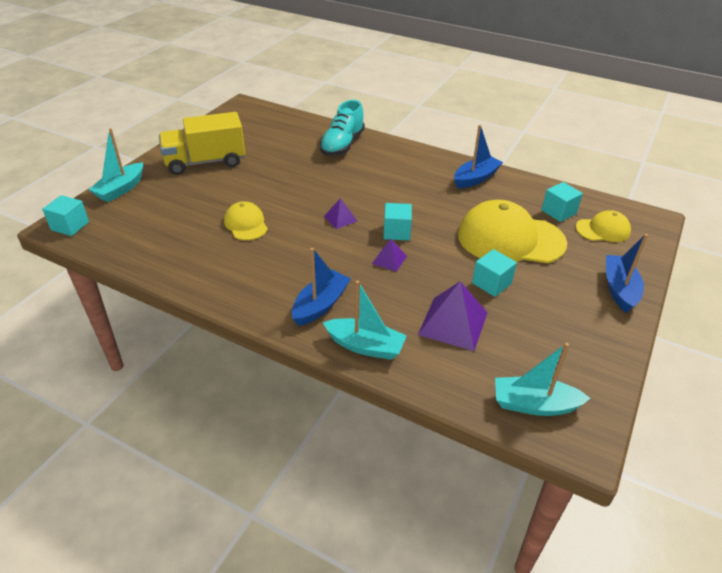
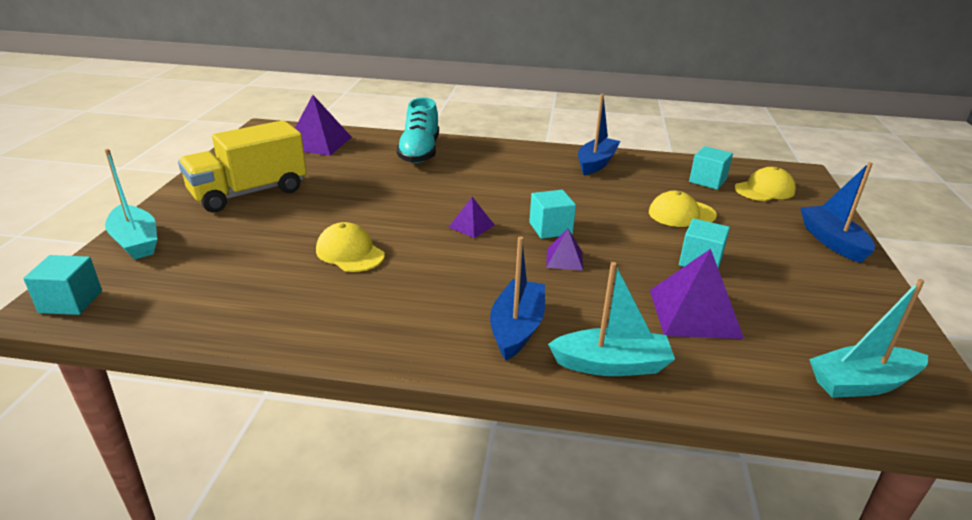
camera: 20 degrees left, 10 degrees down
turquoise boat [88,128,143,202] -> turquoise boat turned 45 degrees counterclockwise [105,149,157,260]
yellow cap [458,200,567,263] -> yellow cap [649,191,717,227], size x0.52
none -> purple pyramid [295,95,352,156]

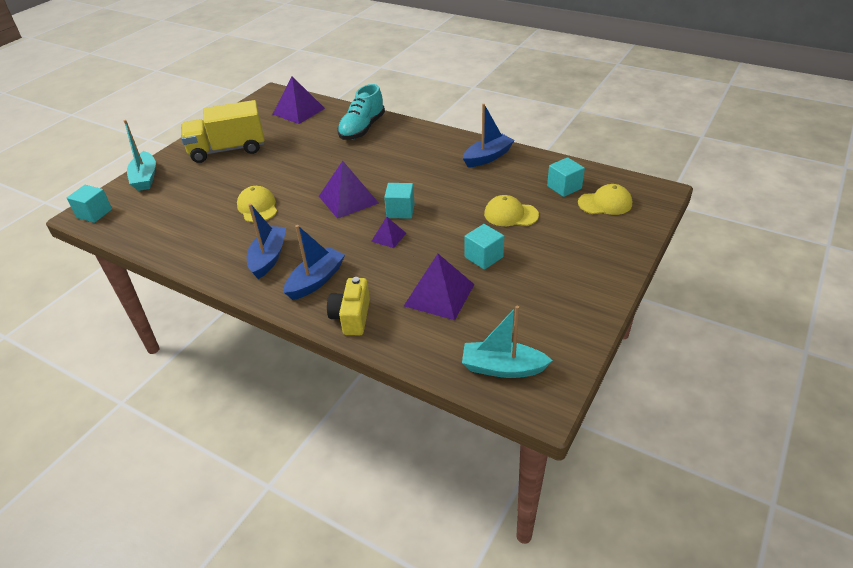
camera: 25 degrees right, 10 degrees up
purple pyramid [449,197,495,238] -> purple pyramid [319,161,379,219], size x1.88
turquoise boat [548,262,675,376] -> yellow camera [327,277,370,335]
blue boat [801,162,875,263] -> blue boat moved to [247,204,286,279]

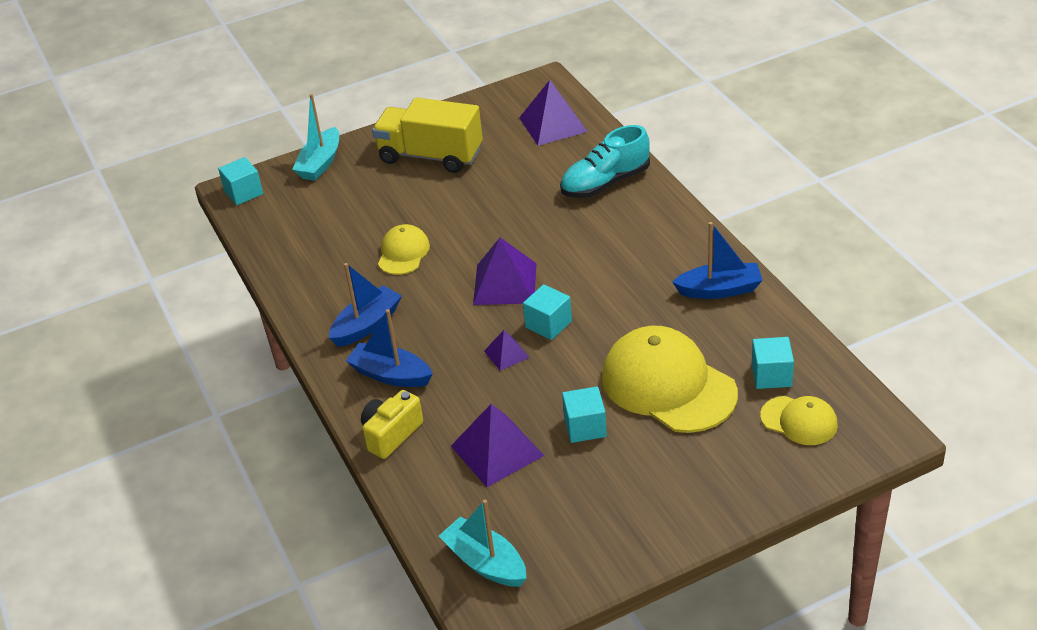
camera: 35 degrees right, 0 degrees up
blue boat [284,225,345,300] -> blue boat turned 135 degrees counterclockwise [346,309,433,387]
yellow cap [484,195,539,226] -> yellow cap [602,326,738,433], size x1.93

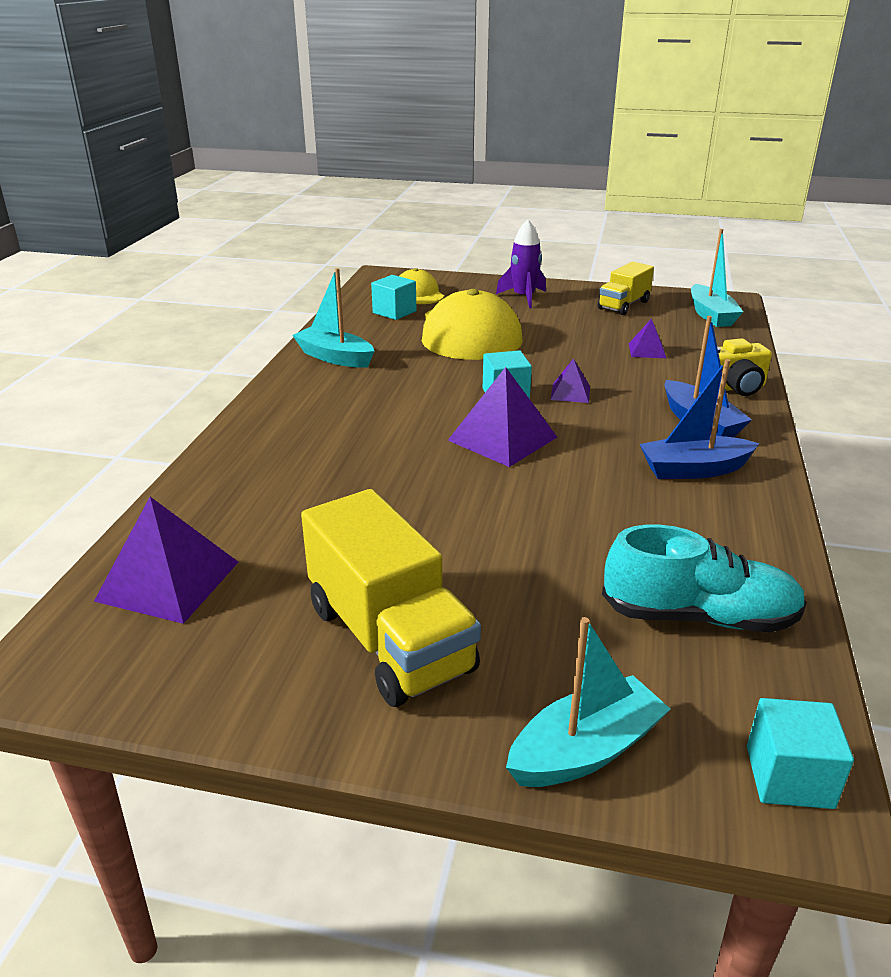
camera: 145 degrees left, 10 degrees down
yellow cap [378,224,430,275] -> none
purple pyramid [451,404,544,487] -> purple pyramid [629,318,666,358], size x0.53
turquoise shoe [560,125,650,198] -> turquoise shoe moved to [602,525,807,632]
turquoise cube [562,386,607,443] -> none
blue boat [672,222,763,299] -> turquoise boat [292,268,374,368]
none -> purple rocket [496,220,546,308]
none -> yellow truck [598,262,654,315]

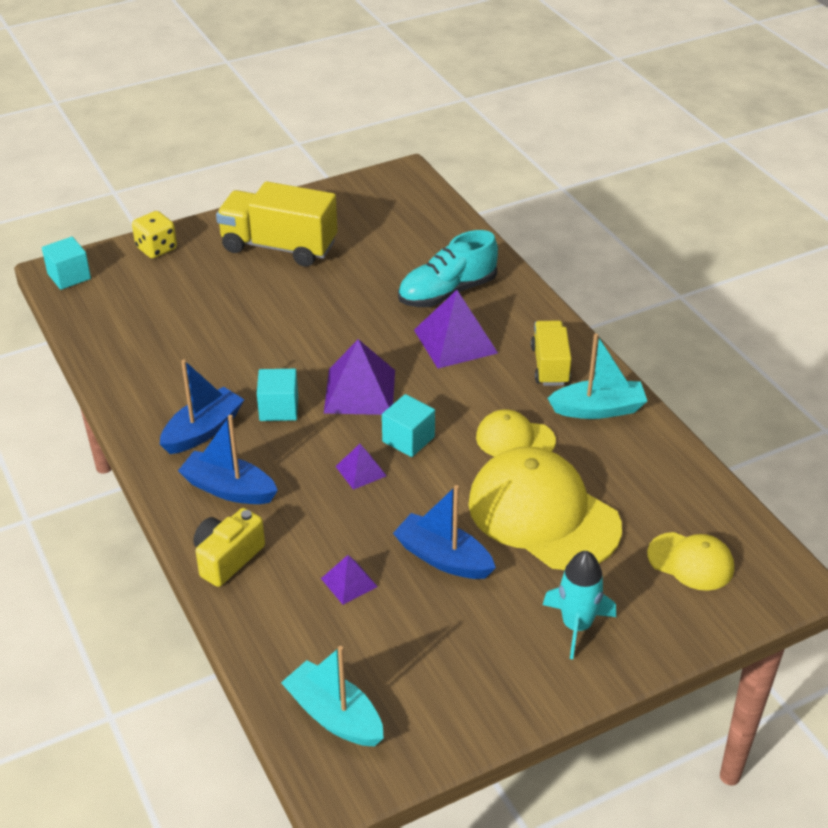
camera: 140 degrees right, 10 degrees up
purple pyramid [94,497,238,624] -> purple pyramid moved to [414,290,498,368]
turquoise cube [371,275,416,320] -> turquoise cube moved to [257,369,298,421]
purple rocket [496,220,546,308] -> turquoise rocket [543,551,616,659]
turquoise boat [506,617,670,787] -> yellow dice [132,211,177,258]
yellow truck [598,262,654,315] -> yellow truck moved to [531,321,571,386]
turquoise shoe [602,525,807,632] -> turquoise shoe moved to [398,230,498,307]
none -> blue boat [393,485,496,579]
none -> yellow cap [476,409,556,457]

